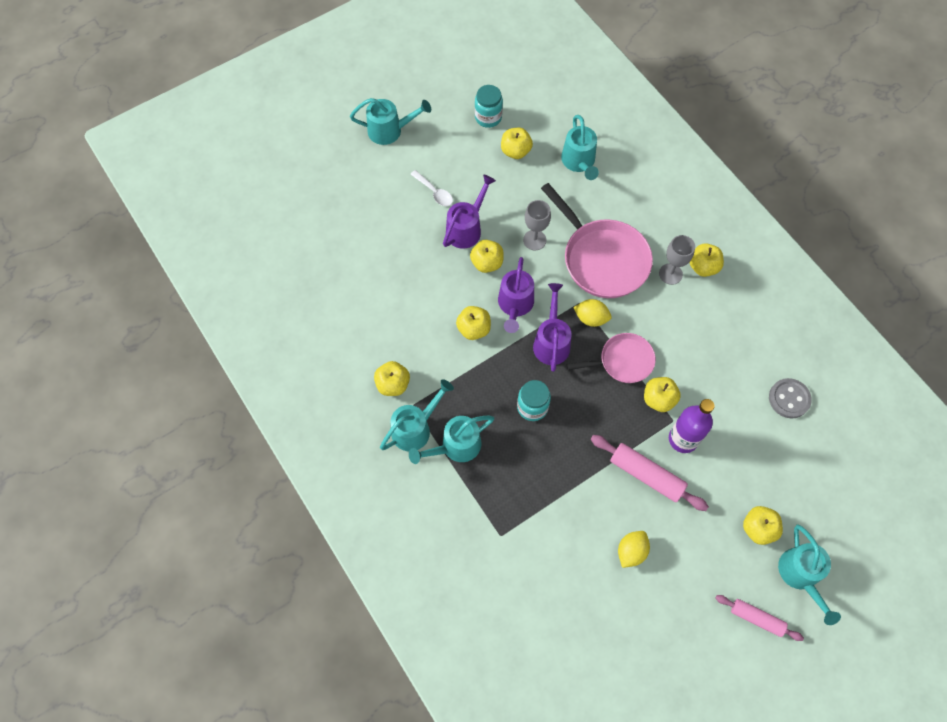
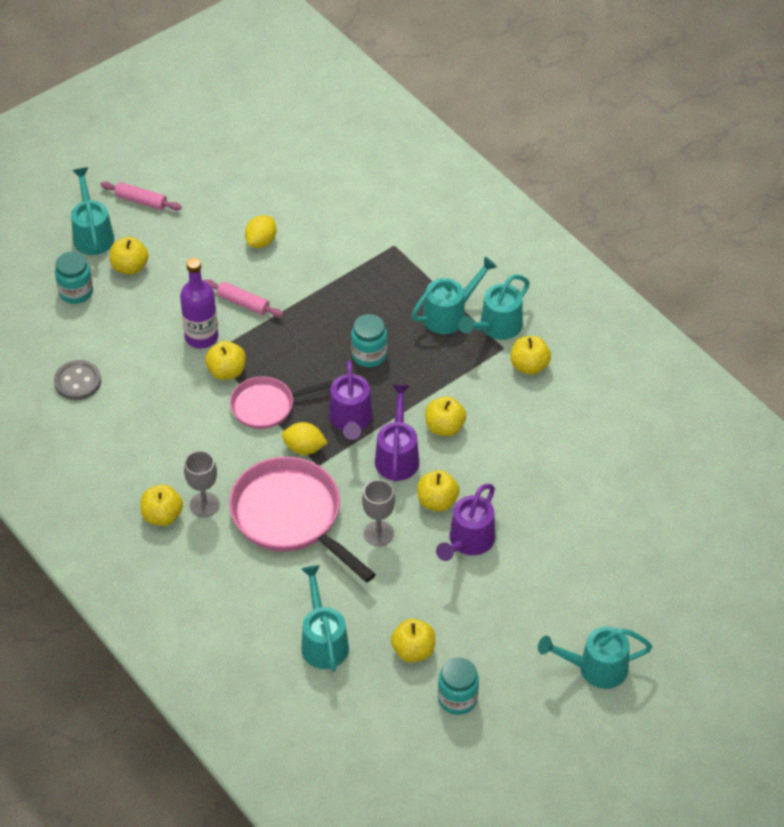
camera: 175 degrees right, 15 degrees down
white spoon [410,170,453,206] -> none
pink rolling pin [591,435,709,511] -> pink rolling pin [204,279,284,317], size x0.65
none -> turquoise jar [55,251,93,304]

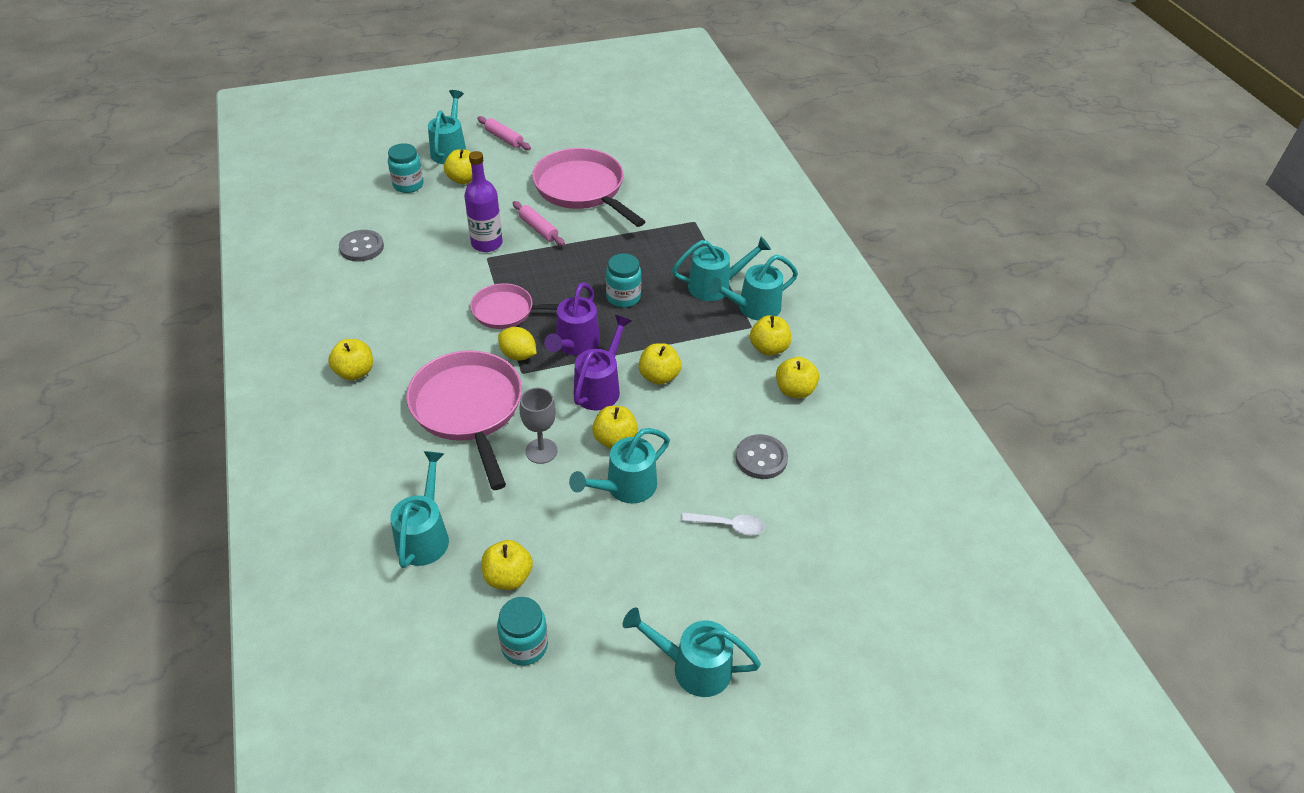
camera: 20 degrees right, 5 degrees down
grey goblet [184,451,220,517] -> none
yellow apple [205,341,246,380] -> yellow apple moved to [776,357,819,398]
yellow lemon [245,215,277,248] -> pink pan [532,148,646,227]
purple watering can [436,484,495,561] -> turquoise watering can [569,428,670,504]
none -> white spoon [681,512,765,535]
none -> grey button [735,434,788,479]

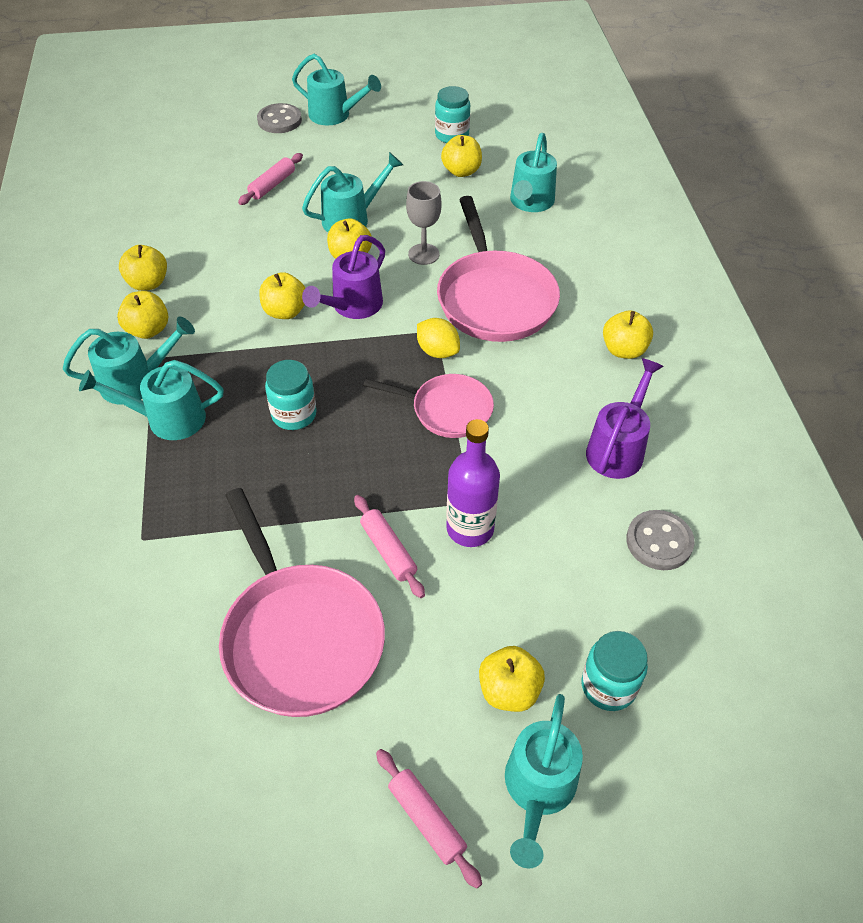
camera: 170 degrees left, 5 degrees up
purple watering can [544,282,600,355] -> purple watering can moved to [586,358,664,479]
white spoon [681,512,765,535] -> pink rolling pin [238,153,303,205]
grey button [735,434,788,479] -> grey button moved to [257,103,302,133]

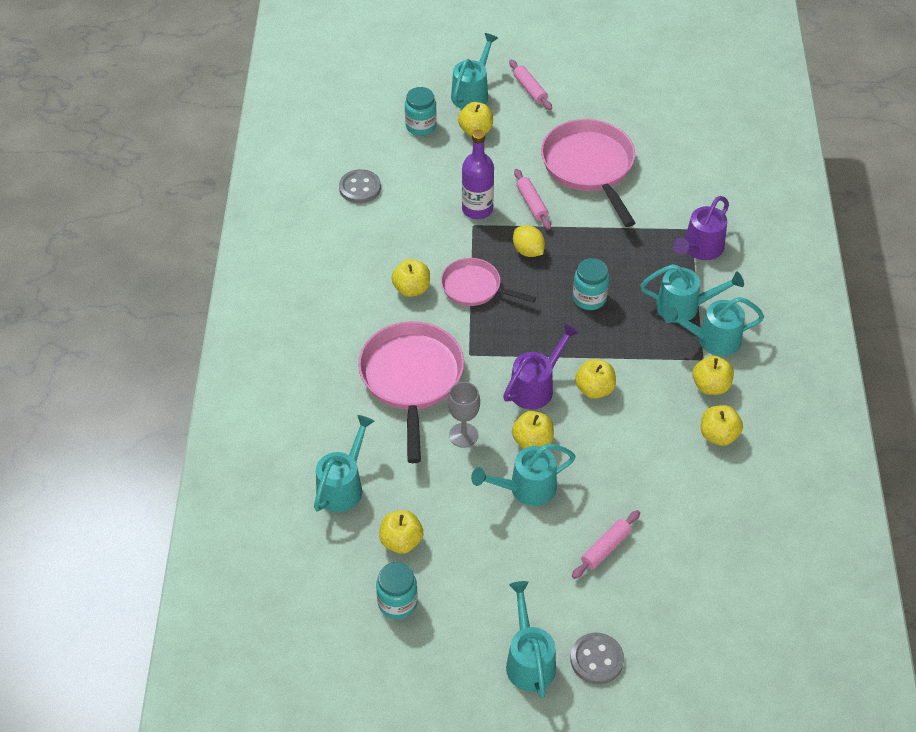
camera: 170 degrees left, 0 degrees up
turquoise watering can [292,54,381,126] -> turquoise watering can turned 45 degrees clockwise [506,581,556,698]
yellow lemon [417,318,460,358] -> yellow lemon moved to [513,225,545,257]
purple watering can [586,358,664,479] -> purple watering can moved to [673,196,729,260]
yellow apple [603,310,653,359] -> yellow apple moved to [391,259,430,297]

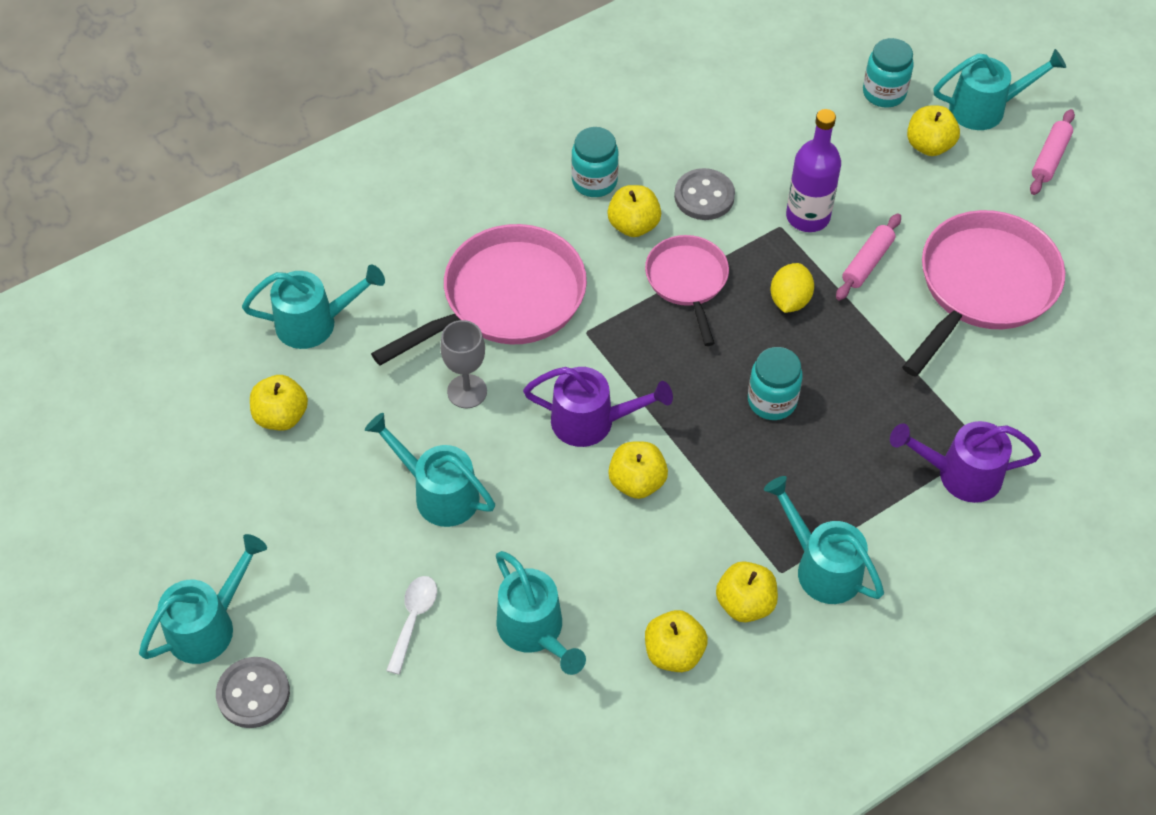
camera: 55 degrees right, 5 degrees up
grey button [339,169,381,203] -> grey button moved to [674,168,735,220]
turquoise jar [376,562,418,619] -> turquoise jar moved to [571,127,619,197]
yellow apple [512,411,554,449] -> none
pink rolling pin [572,510,640,579] -> white spoon [386,576,437,675]
turquoise watering can [640,264,744,323] -> turquoise watering can moved to [496,551,586,675]

